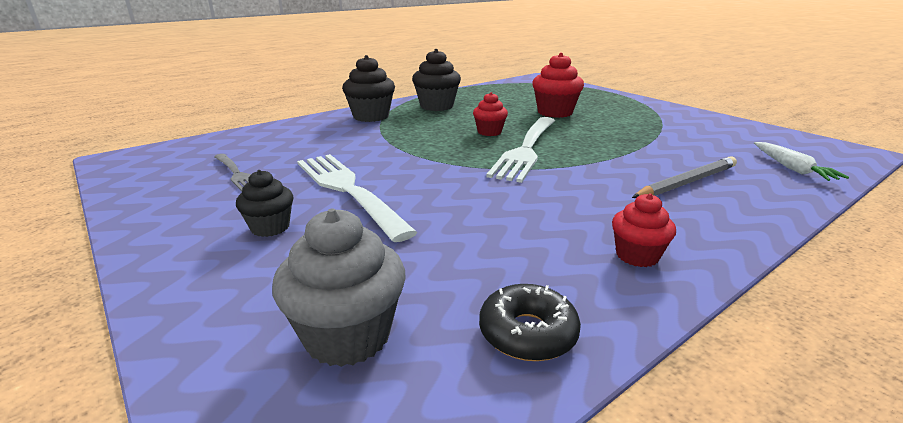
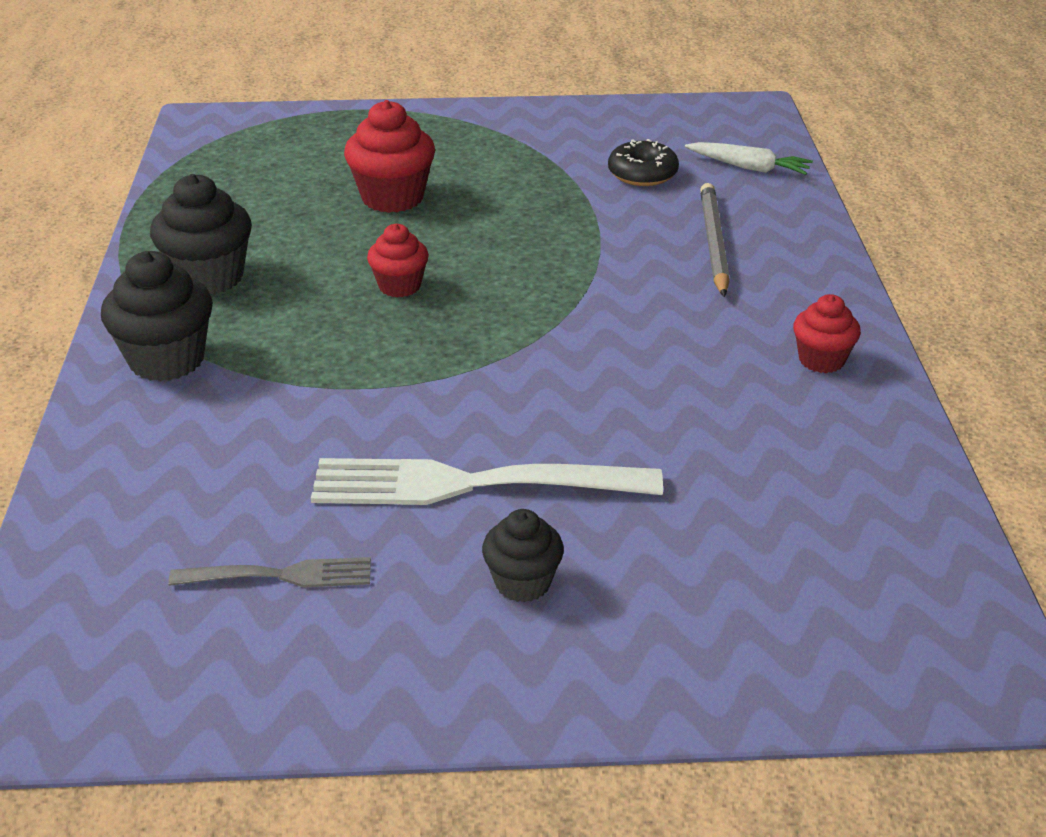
camera: 55 degrees left, 10 degrees up
grey cupcake [272,209,406,367] -> none
black donut [479,284,581,361] -> black donut moved to [608,139,679,186]
white fork [486,117,555,183] -> none

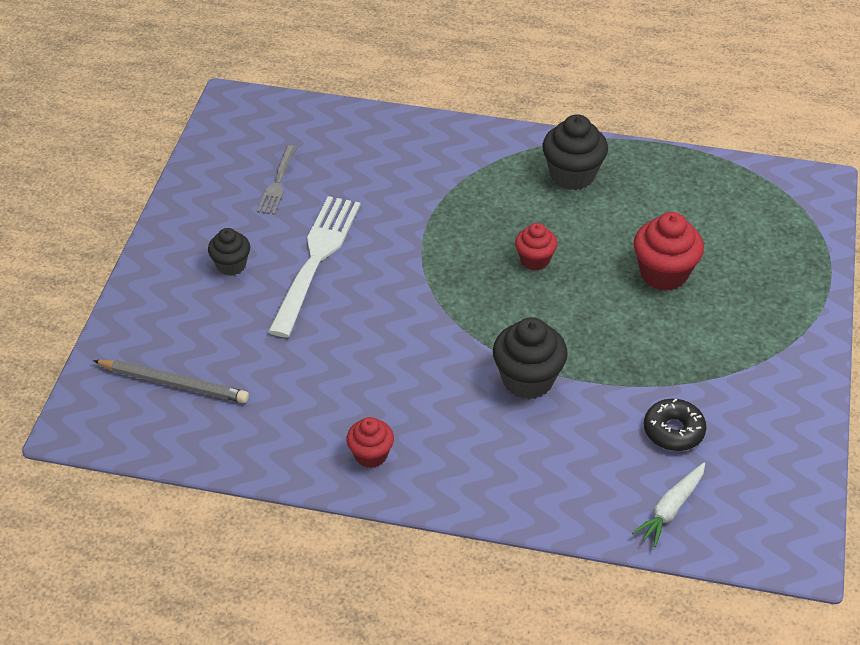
camera: 105 degrees right, 10 degrees up
black cupcake [101,251,213,381] -> black cupcake moved to [493,317,568,399]
grey pencil [700,183,730,297] -> grey pencil moved to [93,360,249,403]

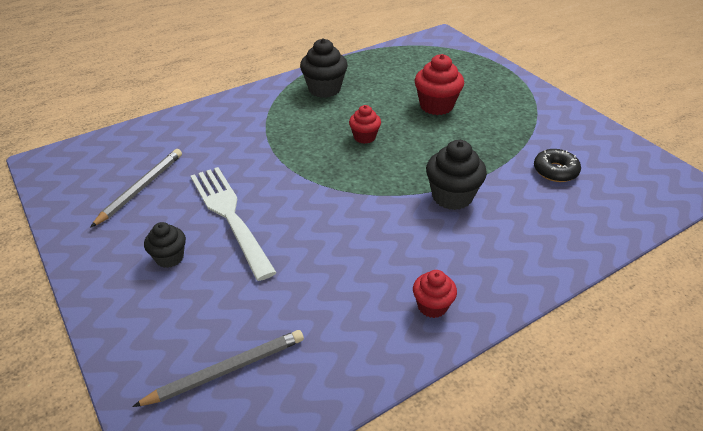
camera: 45 degrees left, 5 degrees down
grey fork [257,145,297,215] -> grey pencil [90,149,182,228]
white carrot [632,463,705,547] -> none

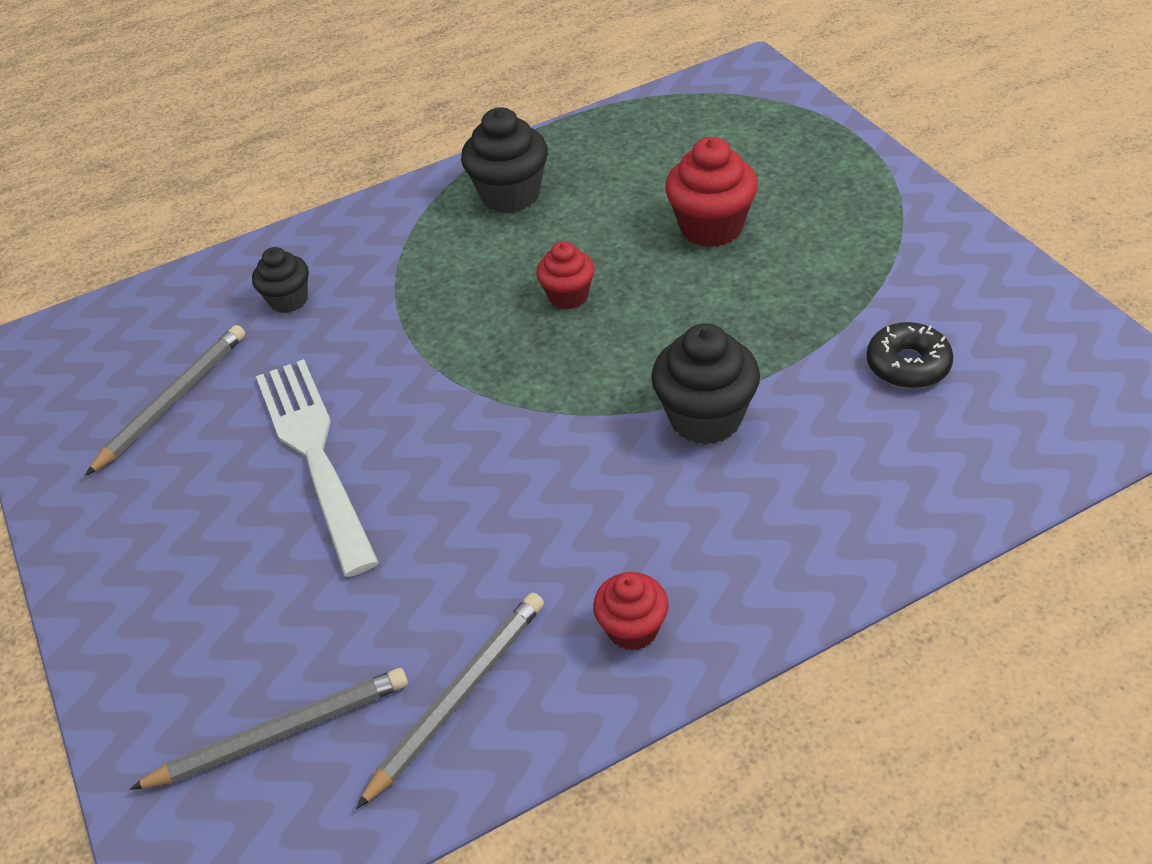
camera: 10 degrees right, 5 degrees up
black cupcake [144,222,186,268] -> black cupcake moved to [252,247,309,313]
none -> grey pencil [356,593,544,809]

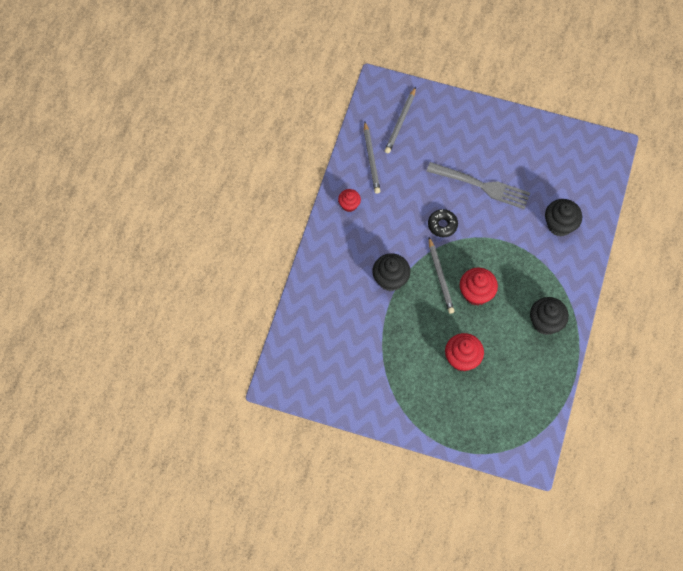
camera: 130 degrees right, 20 degrees up
grey pencil [85,325,245,476] -> grey pencil moved to [429,237,455,314]
black cupcake [252,247,309,313] -> black cupcake [545,199,582,237], size x1.63
white fork [256,359,379,577] -> grey fork [426,162,530,209]
red cupcake [536,241,595,309] -> red cupcake [460,268,498,306], size x1.63
black donut [866,322,953,389] -> black donut moved to [428,209,458,237]

